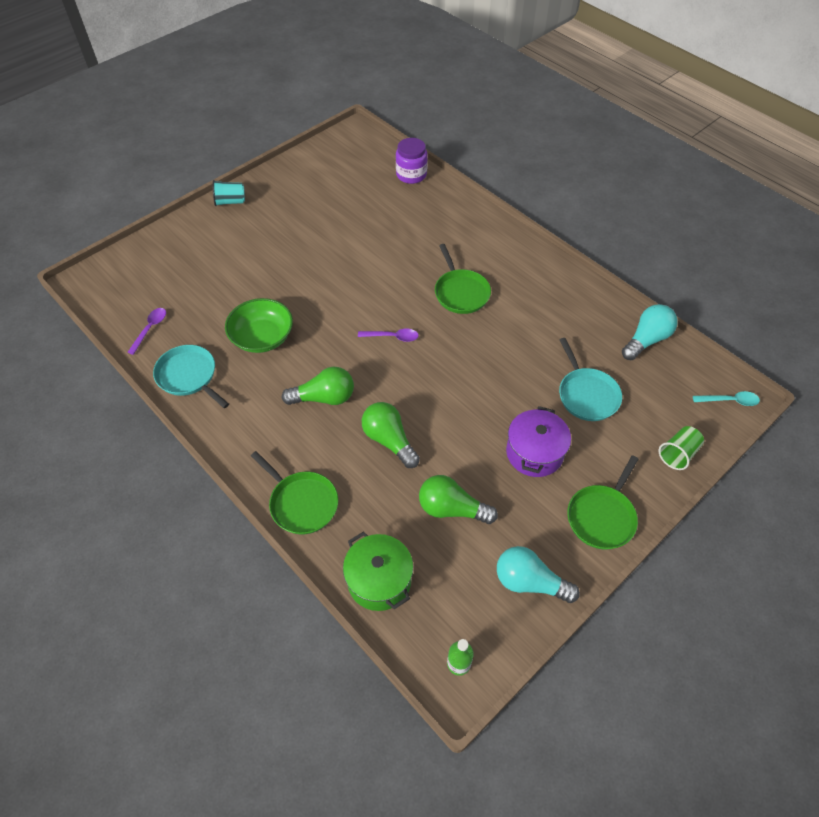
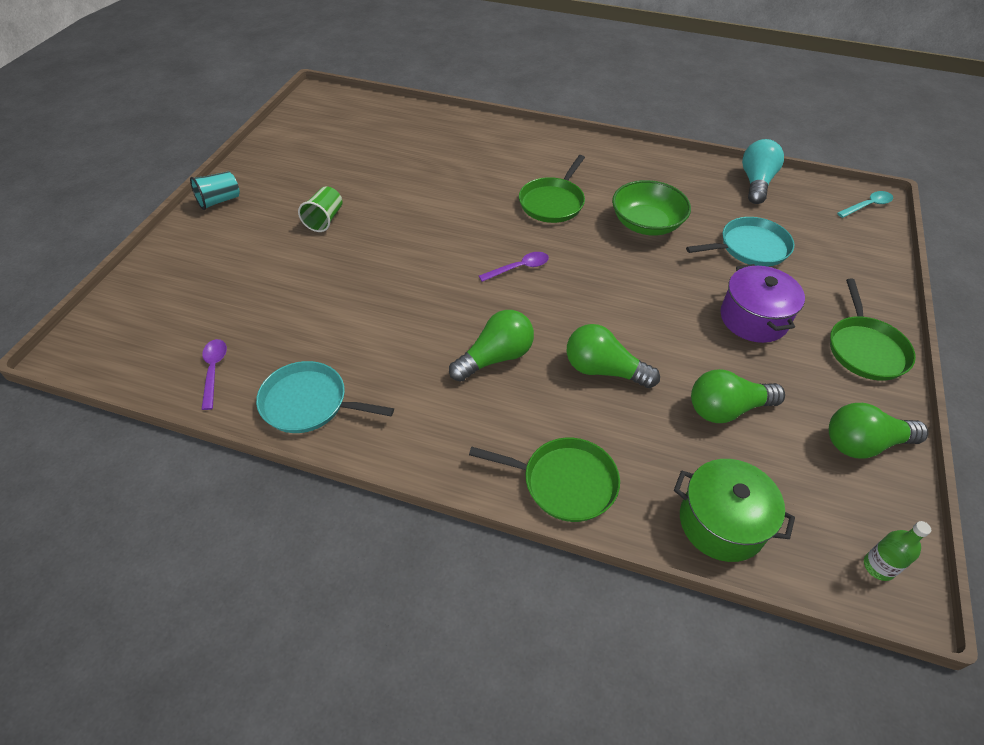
camera: 30 degrees left, 5 degrees down
green bowl [225,298,293,353] -> green bowl moved to [612,180,691,236]
purple jar [396,138,428,184] -> none
green pan [435,244,491,314] -> green pan turned 75 degrees clockwise [519,155,585,223]
turquoise light bulb [497,546,580,603] -> green light bulb [829,403,928,459]
turquoise pan [559,338,622,421] -> turquoise pan turned 60 degrees counterclockwise [686,217,794,267]
green cup [658,426,704,470] -> green cup moved to [298,186,342,232]

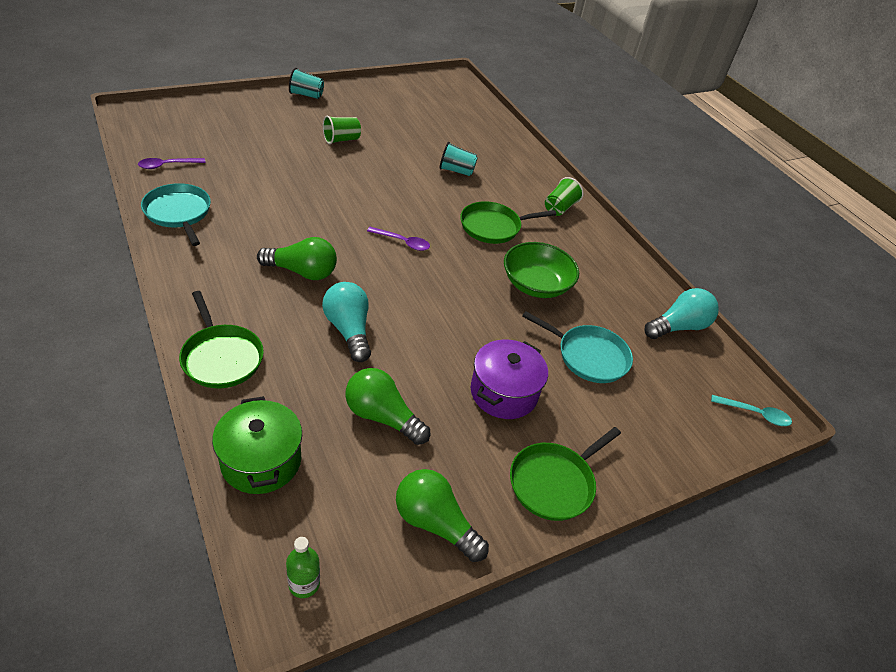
camera: 40 degrees right, 5 degrees down
purple spoon [201,339,227,410] -> purple spoon turned 150 degrees counterclockwise [138,158,206,169]
green light bulb [567,324,660,388] -> turquoise light bulb [322,282,371,362]
none -> turquoise cup [440,142,478,176]
none -> green cup [545,177,584,216]

